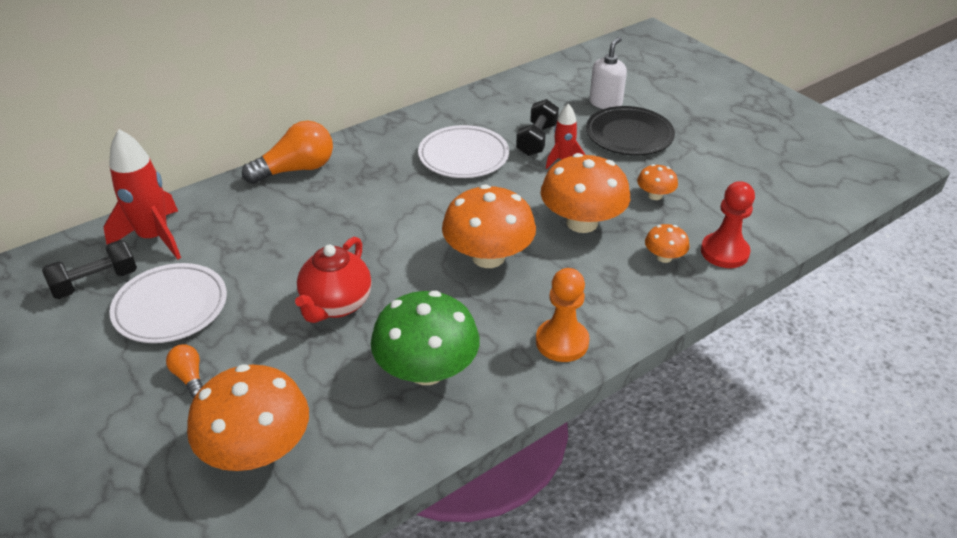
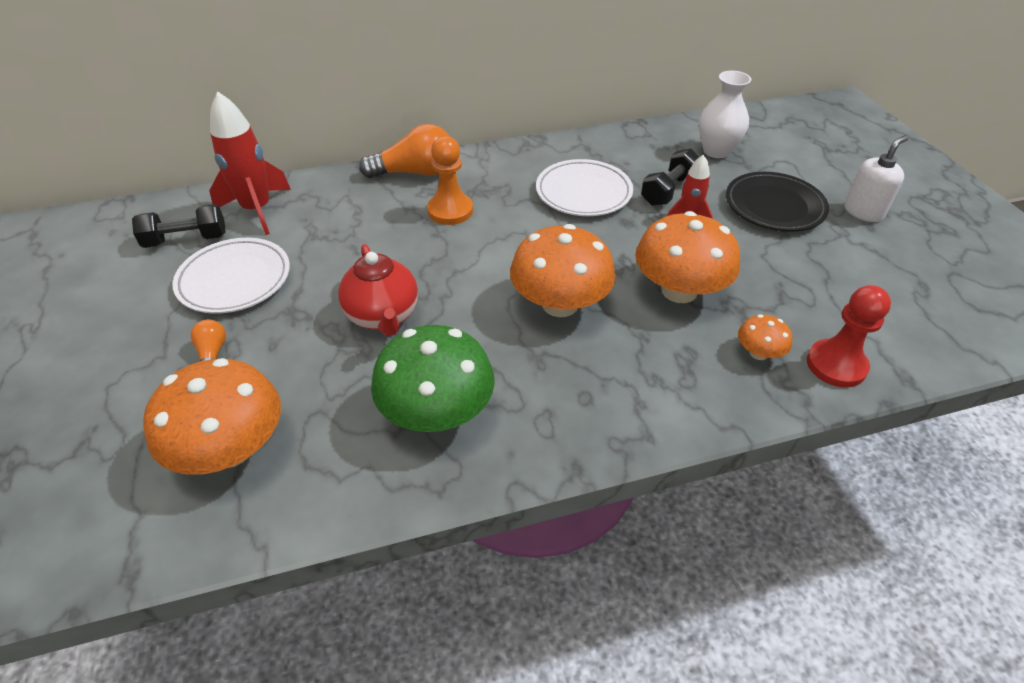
camera: 20 degrees right, 5 degrees up
red teapot [295,237,371,323] -> red teapot turned 60 degrees counterclockwise [338,244,418,336]
orange pawn [536,268,590,362] -> orange pawn moved to [427,136,473,225]
white soap dispenser [589,37,627,109] -> white soap dispenser moved to [844,135,909,222]
orange mushroom [637,164,678,200] -> none
none -> white vase [699,71,751,158]

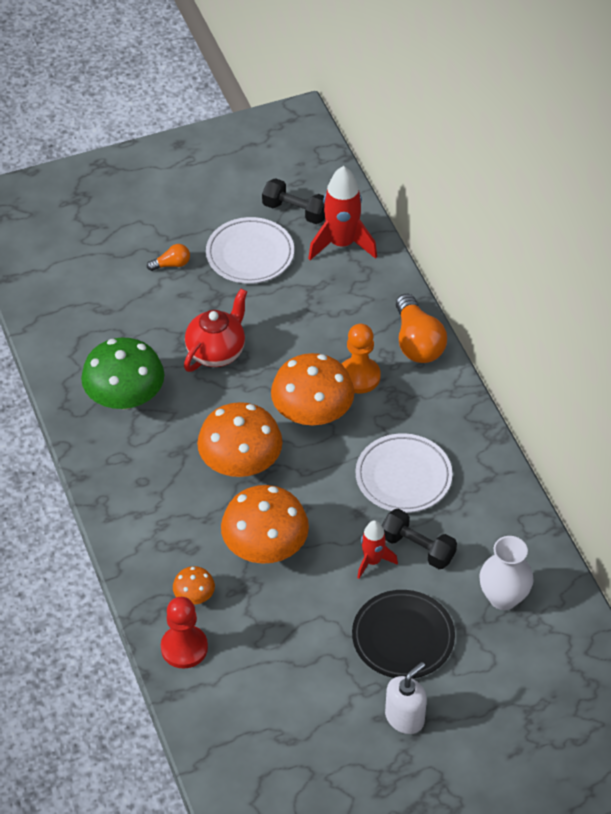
camera: 85 degrees right, 5 degrees up
black dumbbell [132,204,226,248] -> black dumbbell turned 45 degrees counterclockwise [262,178,325,224]
orange mushroom [143,358,281,475] -> orange mushroom moved to [271,353,354,425]
red teapot [338,244,418,336] -> red teapot turned 150 degrees clockwise [184,289,247,372]
white soap dispenser [844,135,909,222] -> white soap dispenser turned 90 degrees counterclockwise [385,662,427,734]

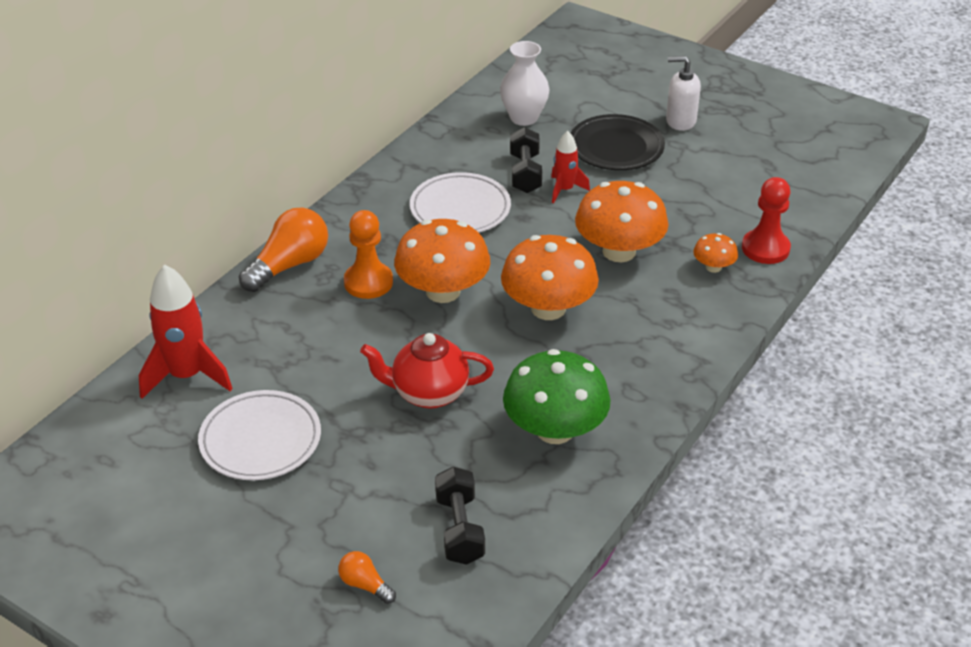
camera: 125 degrees left, 10 degrees down
orange light bulb [147,244,190,271] -> orange light bulb moved to [338,551,396,604]
black dumbbell [262,178,325,224] -> black dumbbell moved to [435,467,485,565]

